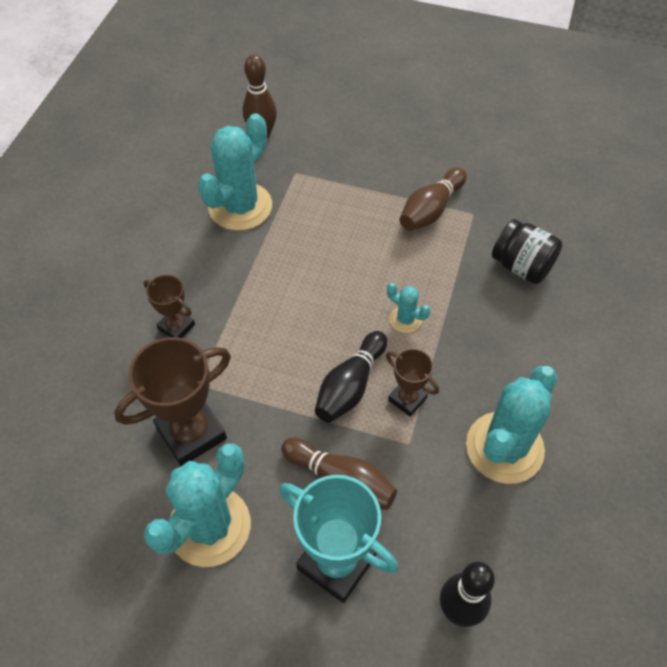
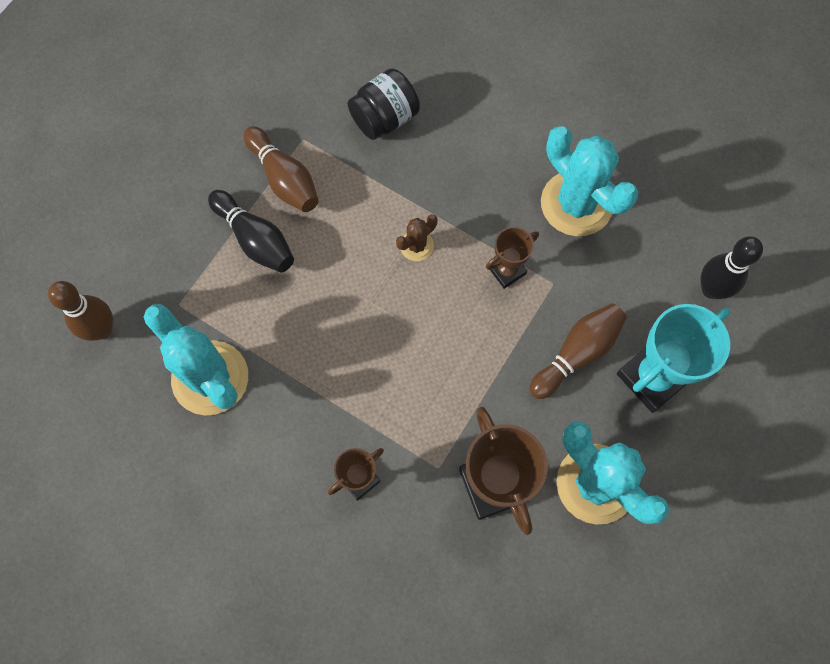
camera: 75 degrees left, 15 degrees up
black bowling pin [315,331,387,423] -> black bowling pin moved to [208,190,294,272]
turquoise cactus [387,283,431,333] -> brown cactus [396,214,438,261]

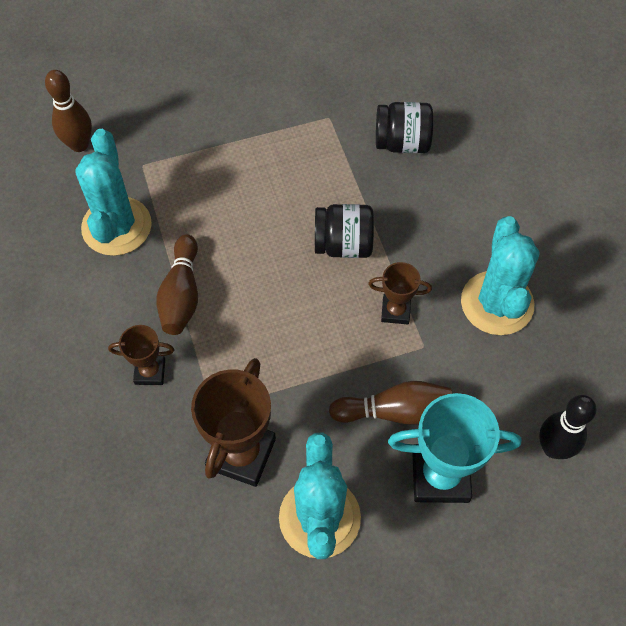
camera: 40 degrees right, 10 degrees down
black bowling pin [208,190,294,272] -> none
brown bowling pin [244,126,319,212] -> brown bowling pin moved to [156,234,198,335]
brown cactus [396,214,438,261] -> black jar [315,204,374,258]

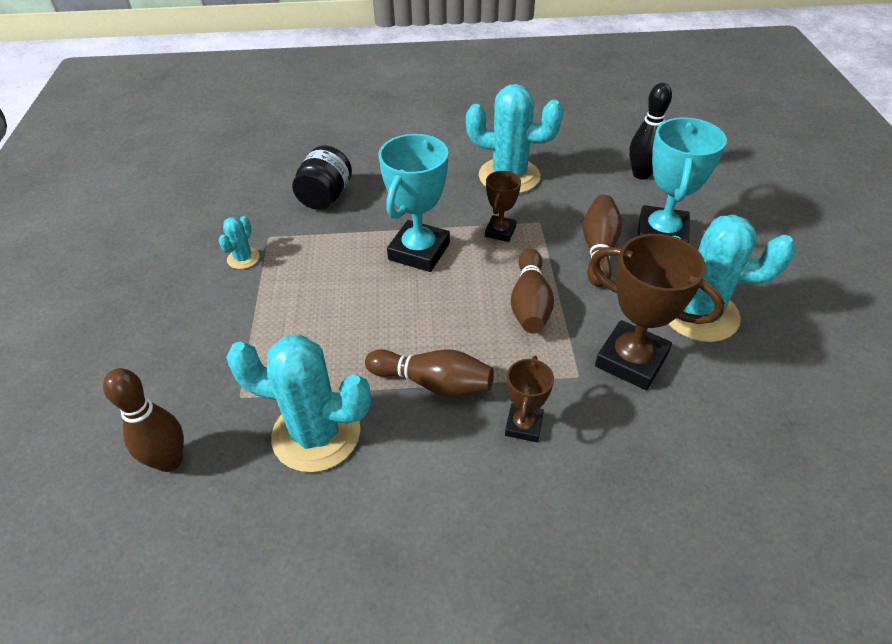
camera: 75 degrees left, 15 degrees down
black jar [315,204,374,258] -> turquoise trophy [378,134,450,272]
none -> turquoise cactus [219,216,260,269]
none -> brown bowling pin [511,249,554,334]

